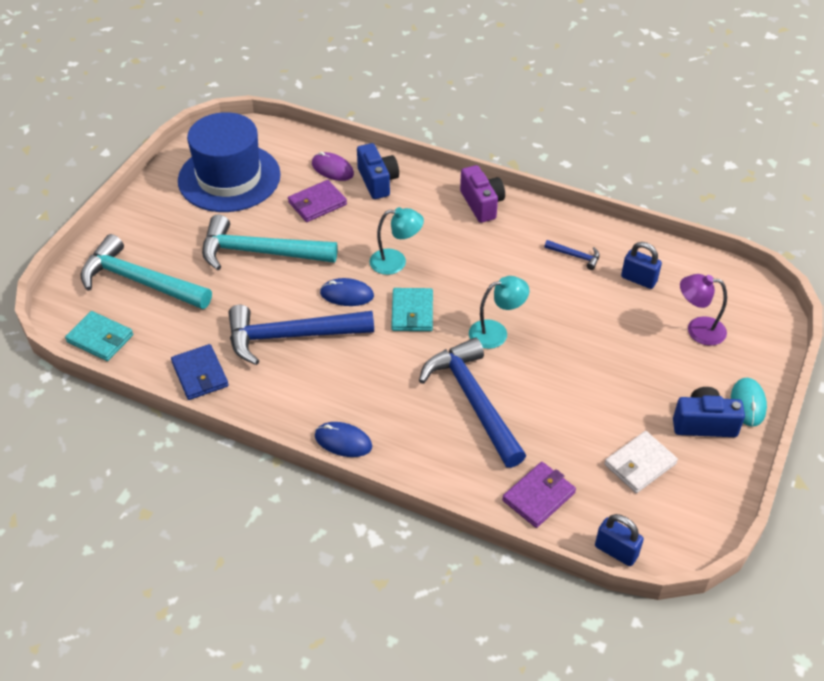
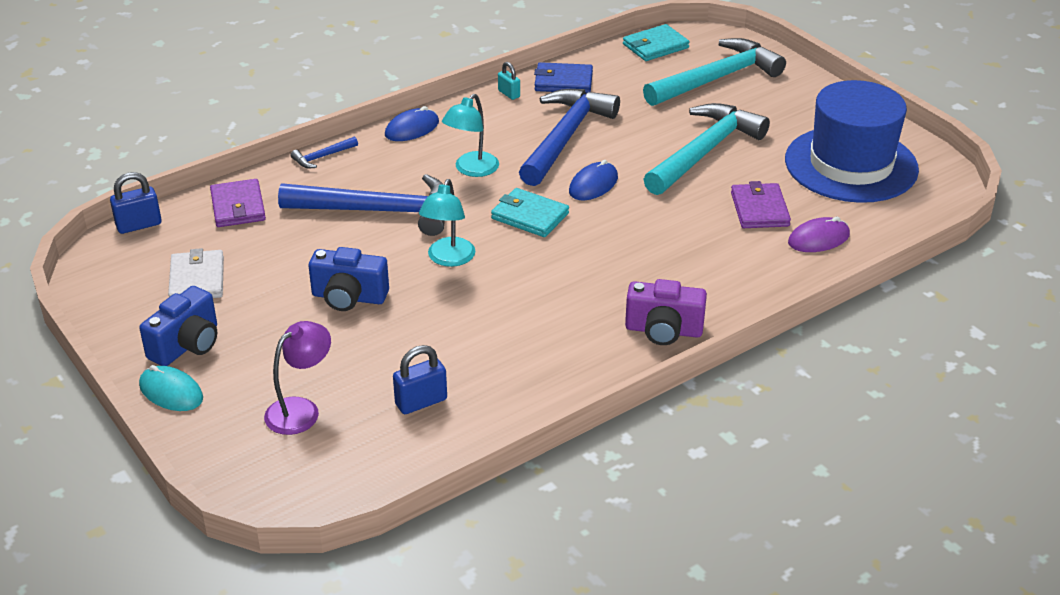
camera: 120 degrees right, 10 degrees down
blue camera [357,143,399,199] -> blue camera moved to [309,247,389,311]
turquoise lamp [370,207,424,275] -> turquoise lamp moved to [442,94,499,177]
blue hammer [544,240,600,270] -> blue hammer moved to [291,136,358,168]
none -> turquoise padlock [498,62,520,100]

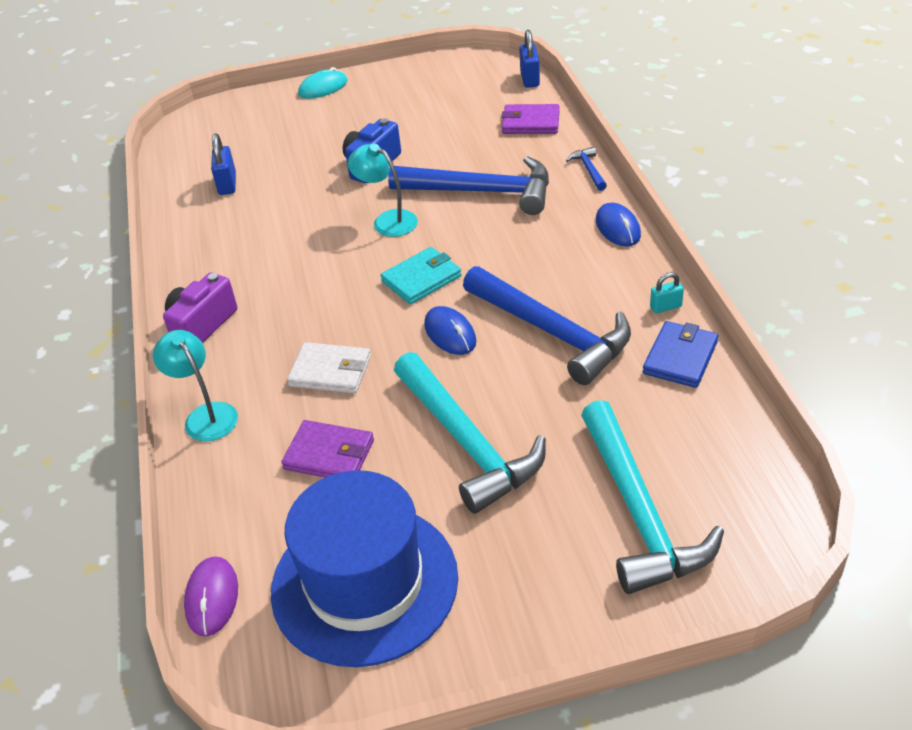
camera: 115 degrees right, 5 degrees up
blue camera [139,286,217,366] -> none
white wallet [168,248,224,298] -> white wallet moved to [287,342,371,394]
purple lamp [264,321,331,435] -> none
blue hammer [278,174,445,236] -> blue hammer turned 105 degrees counterclockwise [388,156,549,215]
turquoise lamp [442,94,499,177] -> turquoise lamp moved to [153,330,238,442]
turquoise wallet [623,24,689,61] -> none
purple mouse [788,217,850,252] -> purple mouse moved to [184,557,238,637]

